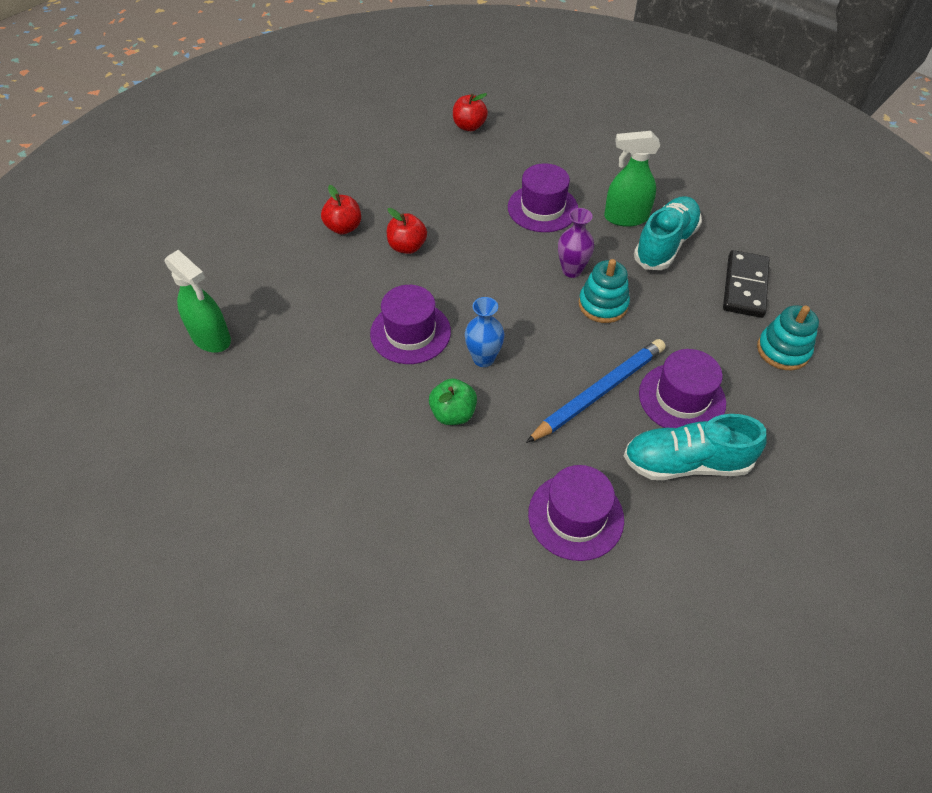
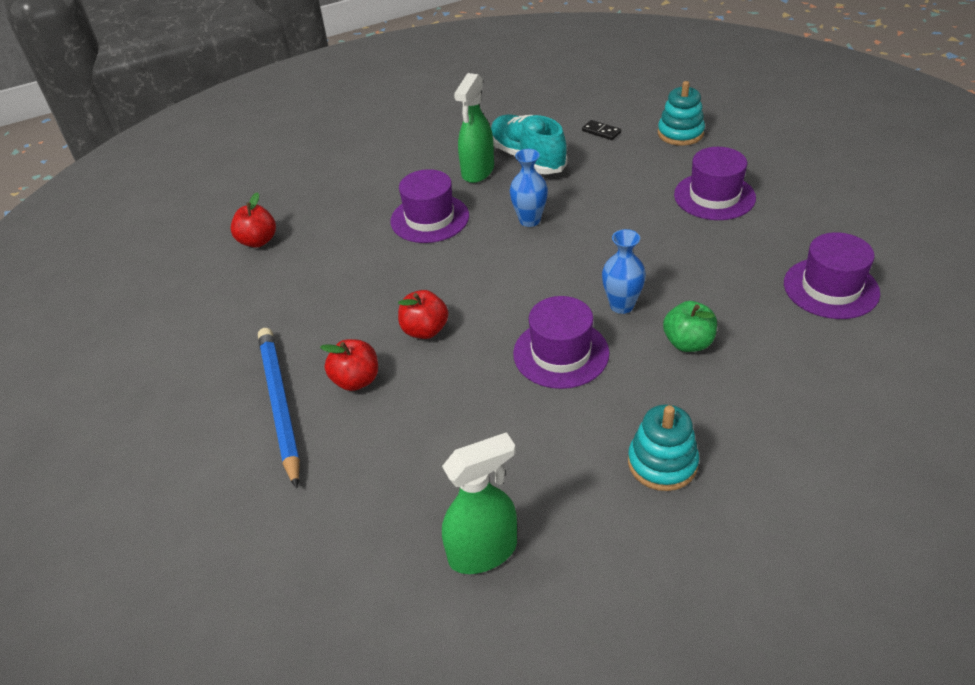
camera: 65 degrees left, 10 degrees down
blue pencil [526,339,666,443] -> blue pencil moved to [258,328,300,489]
purple vase [558,208,594,278] -> blue vase [510,149,548,227]
turquoise stacking toy [579,259,630,323] -> turquoise stacking toy moved to [628,404,699,491]
turquoise shoe [624,414,767,480] -> none
black domino [723,250,769,318] -> black domino [582,120,621,140], size x0.49

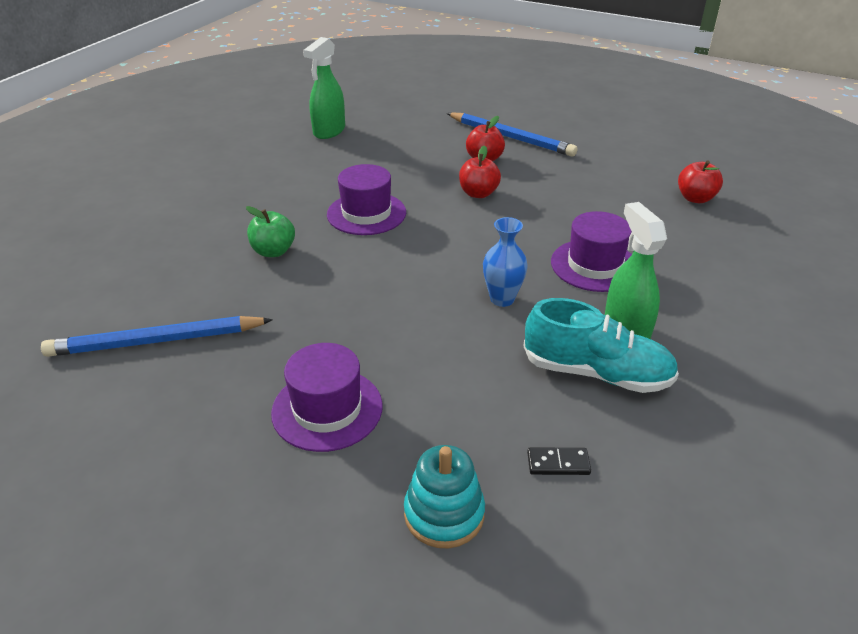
camera: 140 degrees right, 5 degrees down
blue vase [602,229,646,314] -> none
turquoise stacking toy [628,404,699,491] -> none
purple hat [784,232,880,319] -> blue pencil [41,316,273,357]

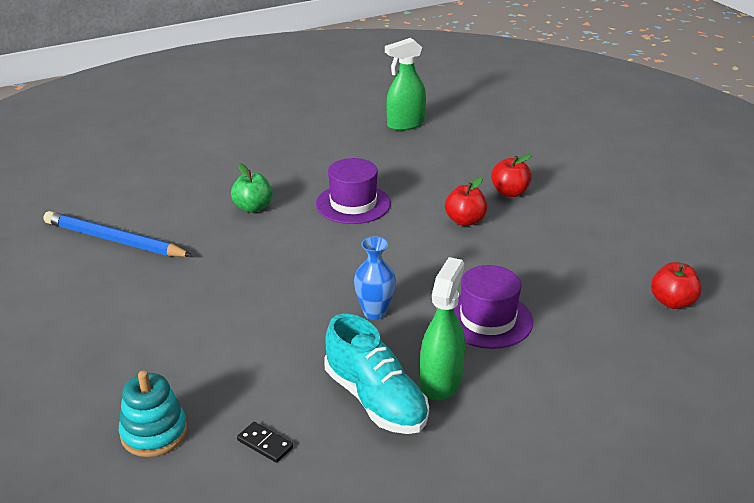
camera: 35 degrees right, 5 degrees down
purple hat [271,343,383,452] -> none
blue pencil [447,112,578,157] -> none

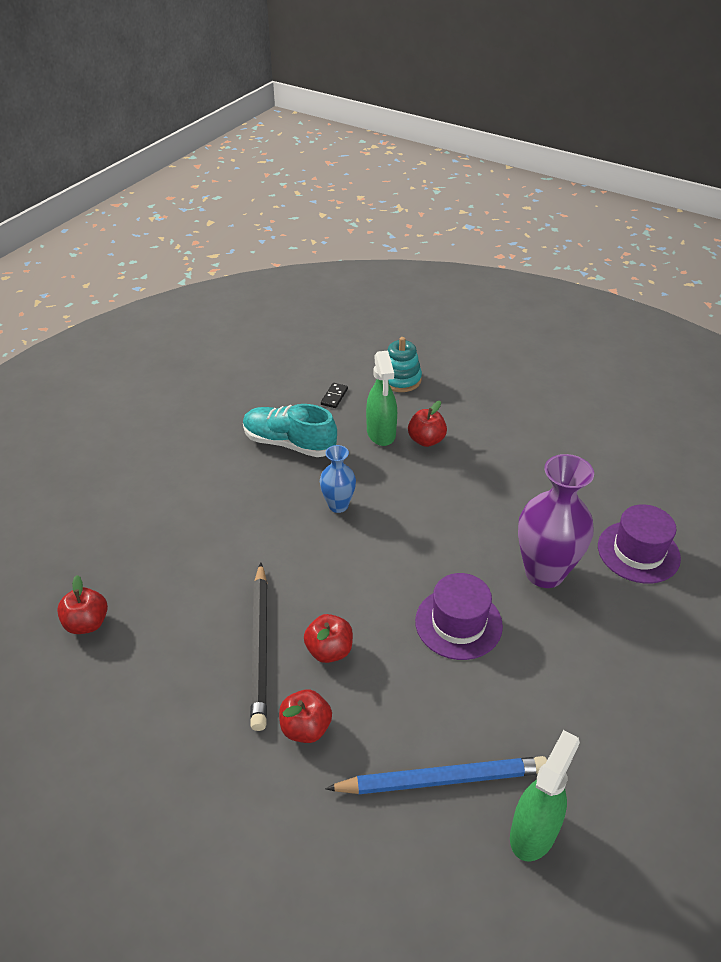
camera: 150 degrees right, 10 degrees up
blue pencil [44,211,193,257] -> blue pencil moved to [325,756,547,794]
green apple [231,163,273,213] -> purple vase [518,454,594,588]
black domino [237,422,293,463] -> black domino turned 75 degrees counterclockwise [321,383,348,408]
green spray bottle [420,257,465,401] -> green spray bottle moved to [366,351,397,446]
purple hat [454,265,533,349] -> purple hat moved to [598,504,681,583]
none -> black pencil [250,562,267,731]
none -> red apple [408,401,447,447]

